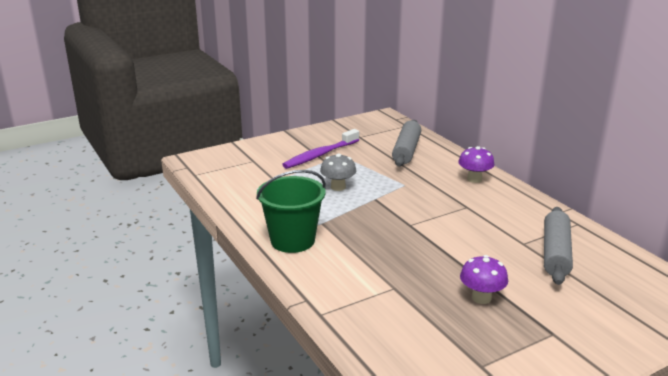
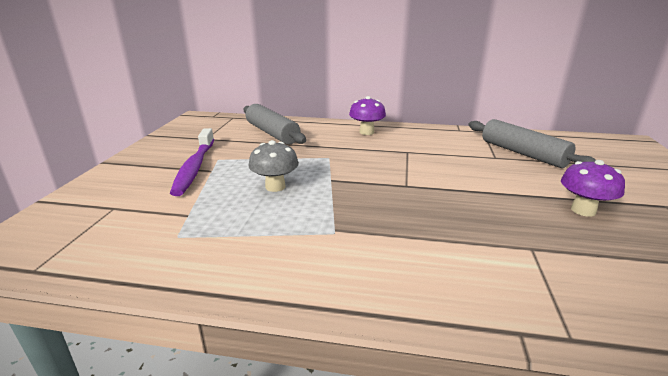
camera: 50 degrees left, 0 degrees up
green bucket [256,170,326,253] -> none

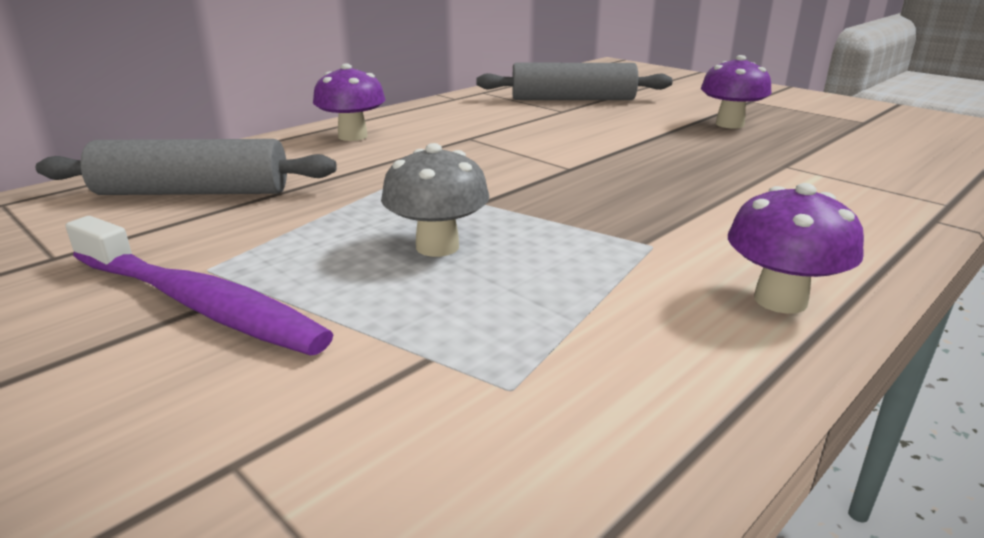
camera: 55 degrees left, 0 degrees up
none -> purple mushroom [728,183,864,314]

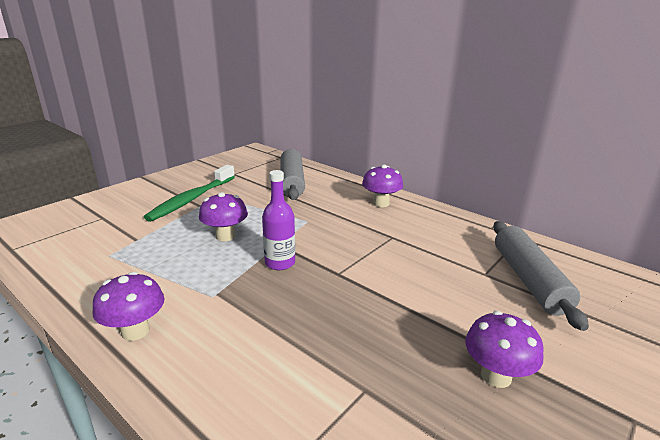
camera: 85 degrees right, 0 degrees up
purple toothbrush [66,216,334,356] -> green toothbrush [144,165,235,222]
grey mushroom [381,143,490,257] -> purple mushroom [199,192,248,241]
none -> purple bottle [262,170,295,270]

